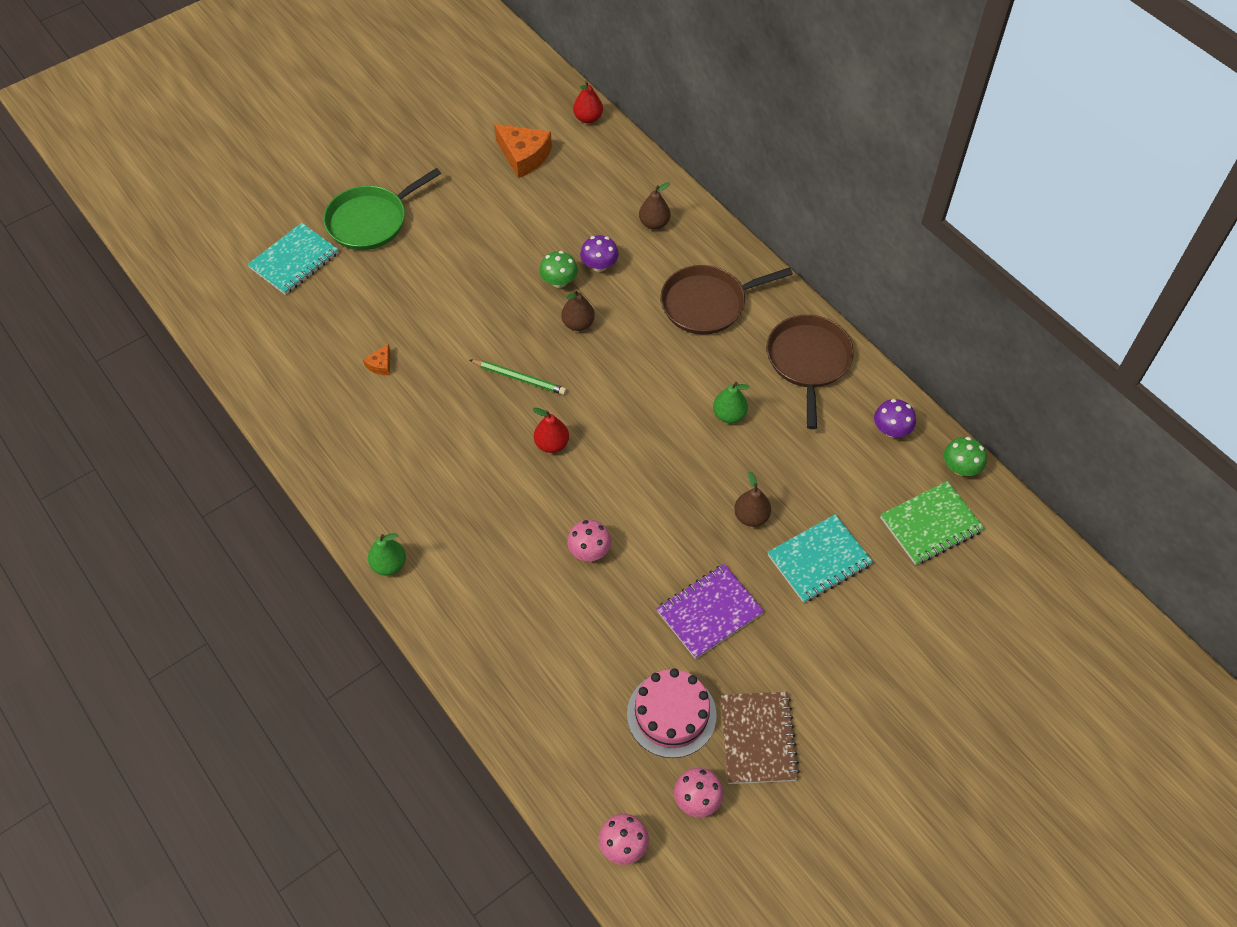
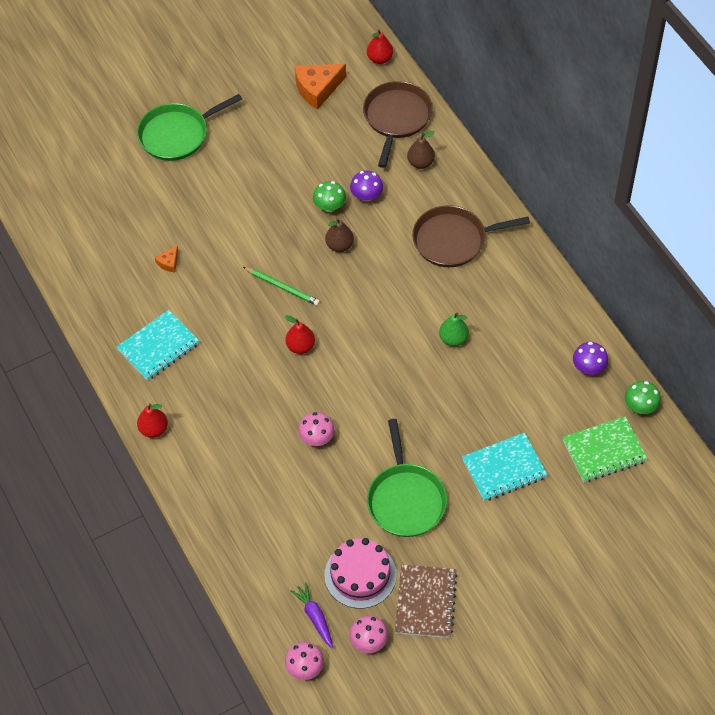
camera: 10 degrees right, 0 degrees up
turquoise notebook [247,223,339,295] -> turquoise notebook moved to [116,310,199,381]
green pear [368,533,406,576] -> red pear [137,404,168,438]
orange cheese [494,124,552,178] -> orange cheese turned 105 degrees clockwise [295,64,346,110]
purple notebook [656,564,764,659] -> green pan [367,419,447,537]
brown pear [734,472,771,527] -> none
brown pan [767,315,854,429] -> brown pan moved to [363,81,433,168]
none -> purple carrot [290,582,333,648]

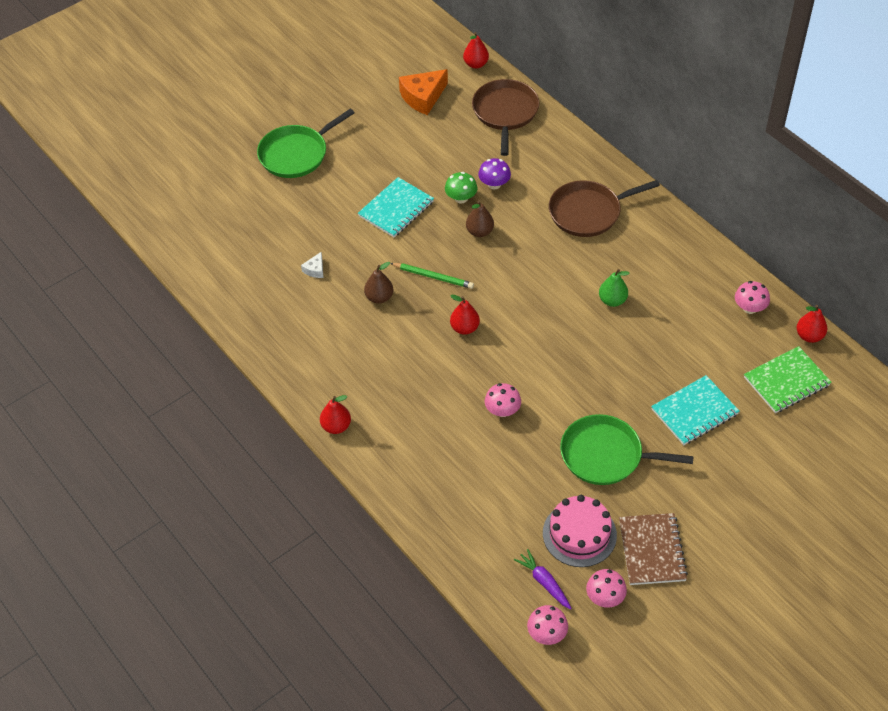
camera: 10 degrees left, 5 degrees down
turquoise notebook [116,310,199,381] -> turquoise notebook moved to [358,177,434,237]
orange cheese [155,246,178,273] -> white cheese [301,252,323,278]
green pan [367,419,447,537] -> green pan turned 120 degrees clockwise [560,414,694,485]
brown pear [407,131,435,169] -> brown pear moved to [364,262,393,304]
purple mushroom [573,342,608,375] -> pink mushroom [735,281,770,314]
green mushroom [625,381,661,414] -> red pear [797,305,827,343]

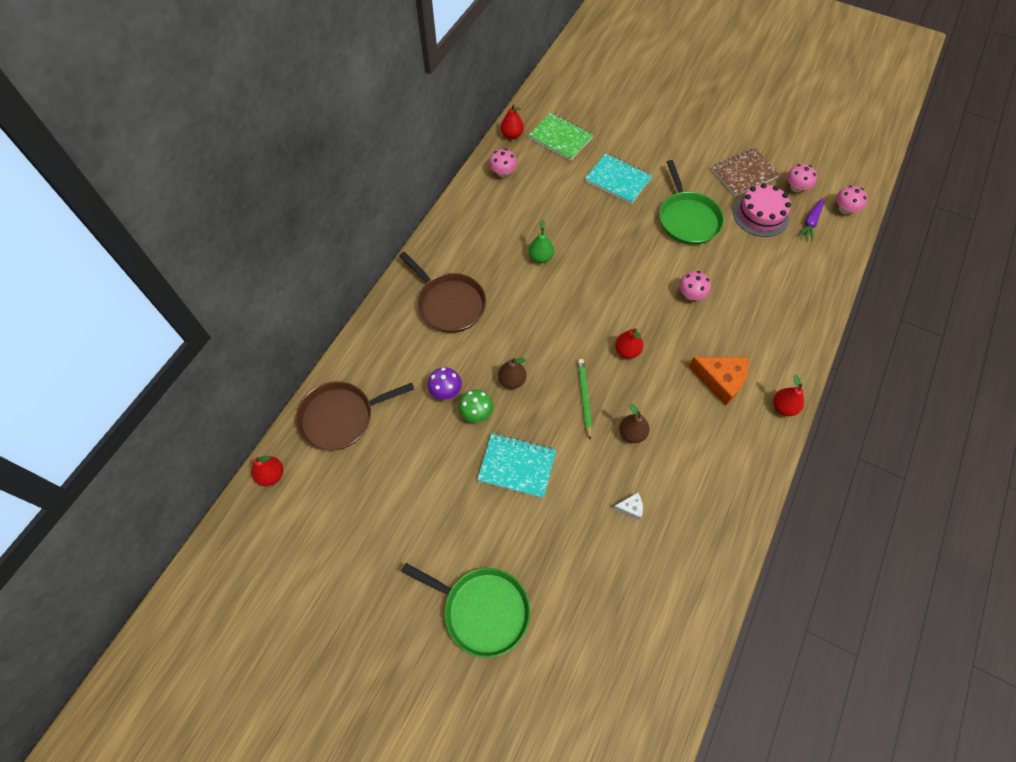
camera: 115 degrees left, 10 degrees up
orange cheese [399,69,448,115] -> orange cheese moved to [689,357,749,406]

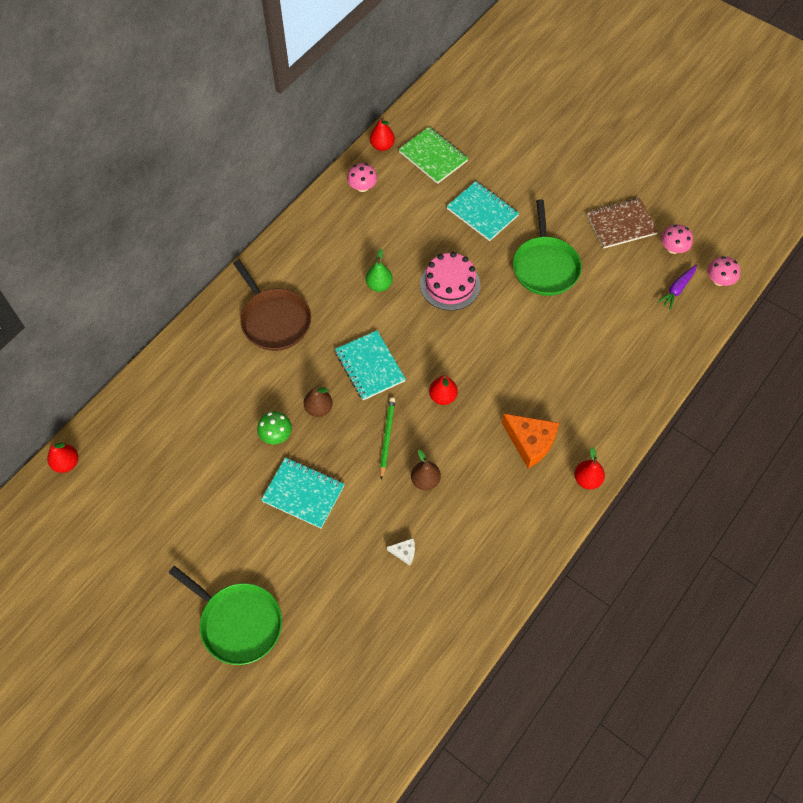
camera: 10 degrees right, 0 degrees up
brown pan [296,381,414,451] -> none
purple mushroom [428,367,462,400] -> none
pink mushroom [679,271,711,300] -> none
pink cake [733,183,791,237] -> pink cake moved to [420,252,480,311]
none -> turquoise notebook [335,331,406,400]

